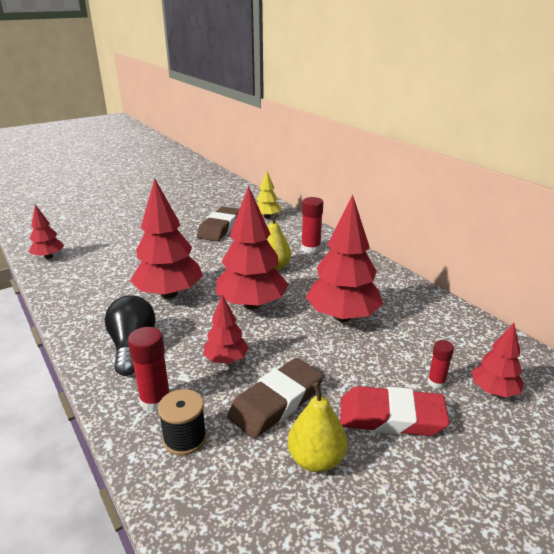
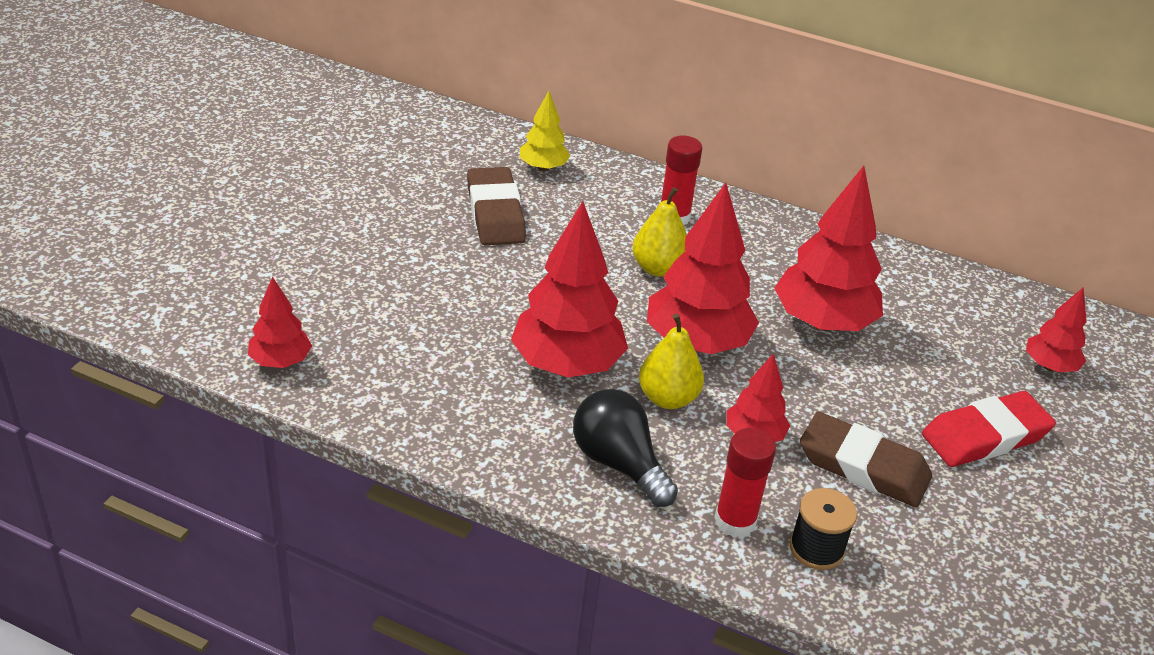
camera: 35 degrees left, 10 degrees up
brown eraser [227,358,324,439] -> brown eraser turned 75 degrees counterclockwise [800,412,932,507]
yellow pear [288,382,347,472] -> yellow pear moved to [639,313,704,409]
red glue stick [428,340,454,389] -> none

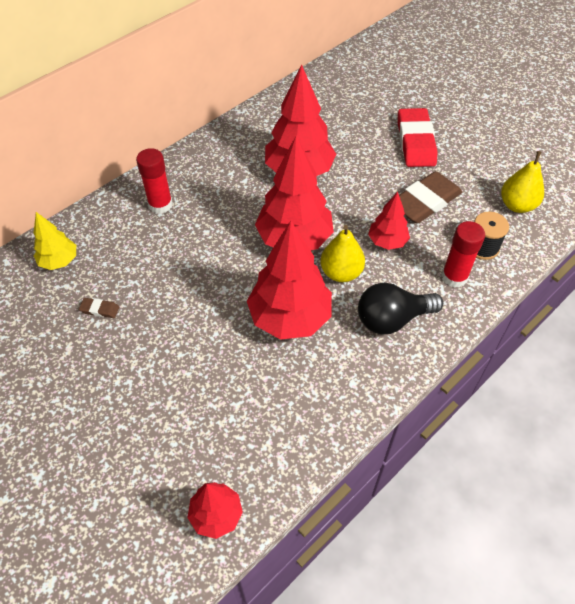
camera: 65 degrees left, 15 degrees up
brown eraser [467,167,526,245] -> brown eraser [79,298,119,318], size x0.42
yellow pear [632,187,687,277] -> yellow pear moved to [501,151,544,213]
red tree [1026,288,1087,372] -> none

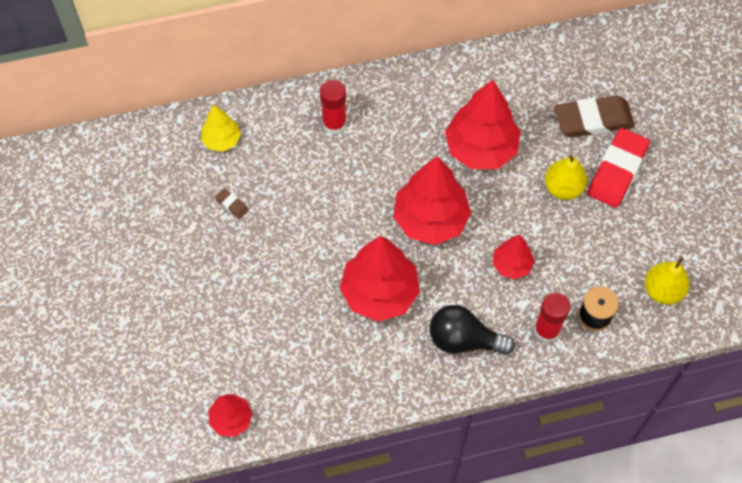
camera: 30 degrees right, 10 degrees up
yellow pear [320,225,365,282] -> yellow pear moved to [545,155,587,200]
brown eraser [399,171,462,224] -> brown eraser moved to [554,96,635,138]

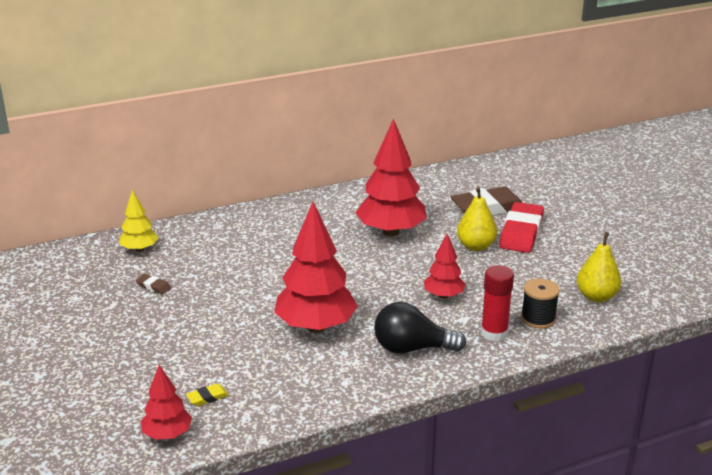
camera: 10 degrees left, 35 degrees down
red glue stick [320,80,347,134] -> none
red tree [393,156,471,245] -> none
none -> yellow eraser [186,383,229,406]

